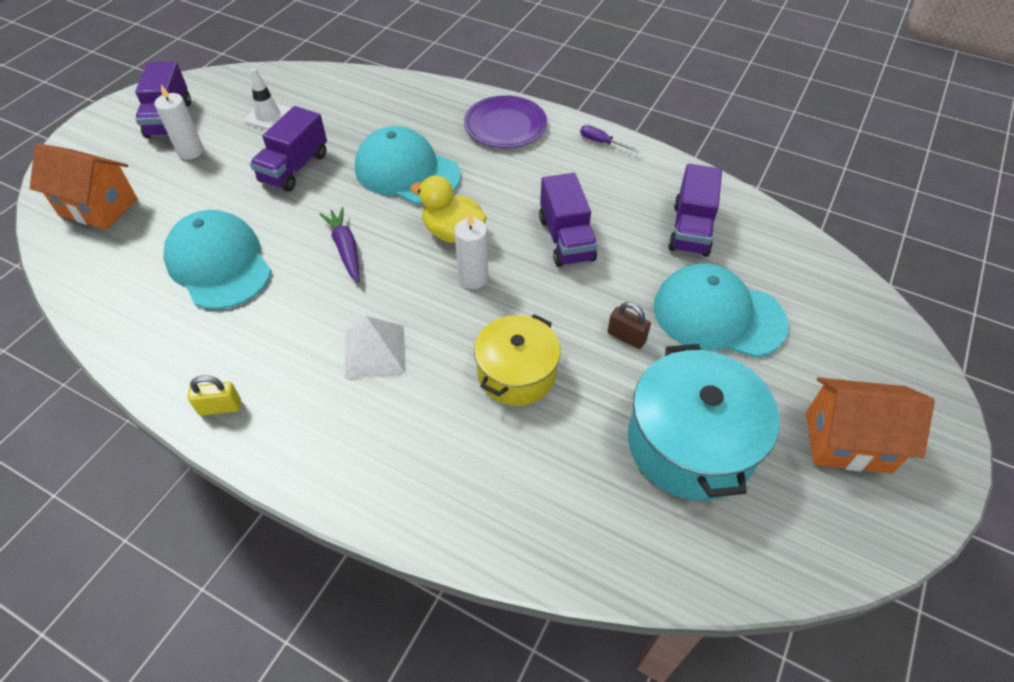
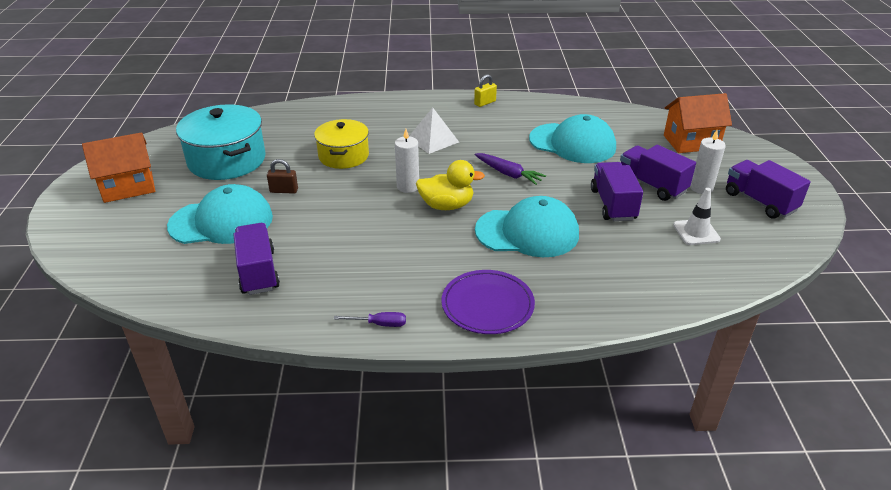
camera: 150 degrees right, 15 degrees down
purple truck [539,173,598,267] -> purple truck moved to [620,145,696,201]

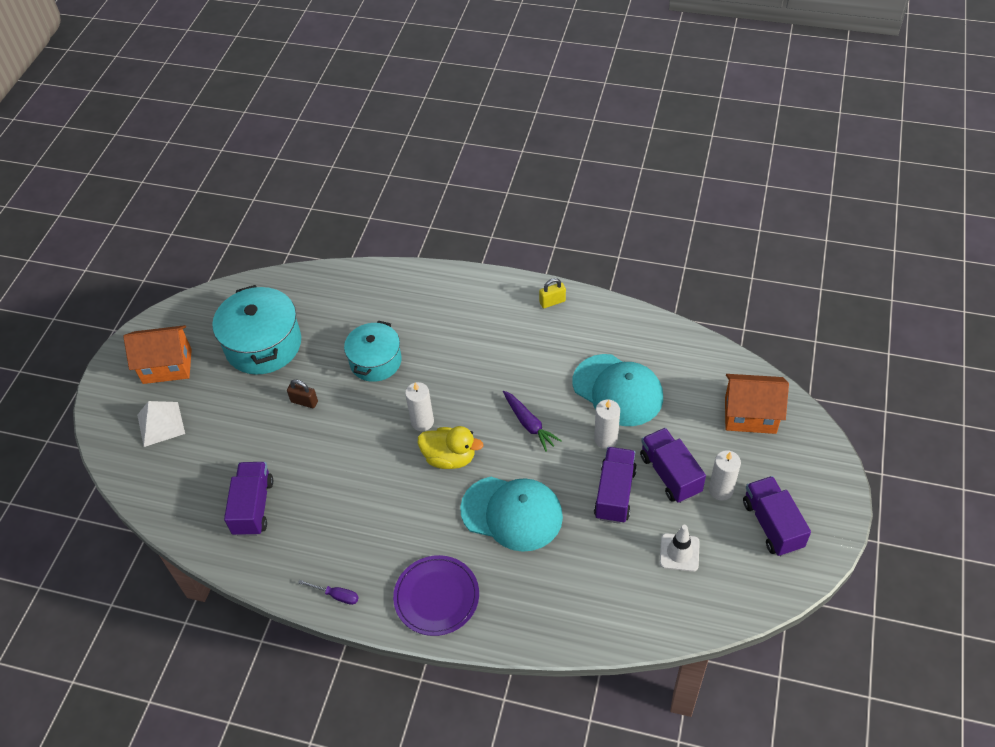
camera: 20 degrees right, 15 degrees up
turquoise cap [167,184,273,244] -> none
yellow pot [314,119,369,169] -> turquoise pot [344,321,402,382]
white pyramid [409,108,459,154] -> white pyramid moved to [137,401,185,447]
none -> white candle [594,400,620,449]

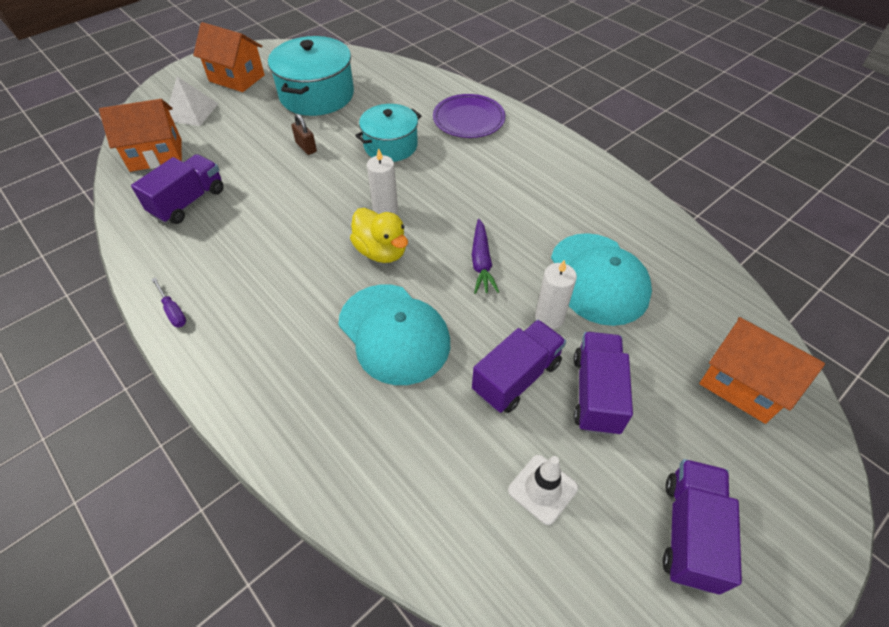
camera: 30 degrees right, 0 degrees up
purple plate [393,555,479,636] -> purple plate moved to [433,94,506,138]
yellow padlock [539,278,566,308] -> none
white candle [709,450,741,501] -> none
none -> orange house [99,99,182,172]

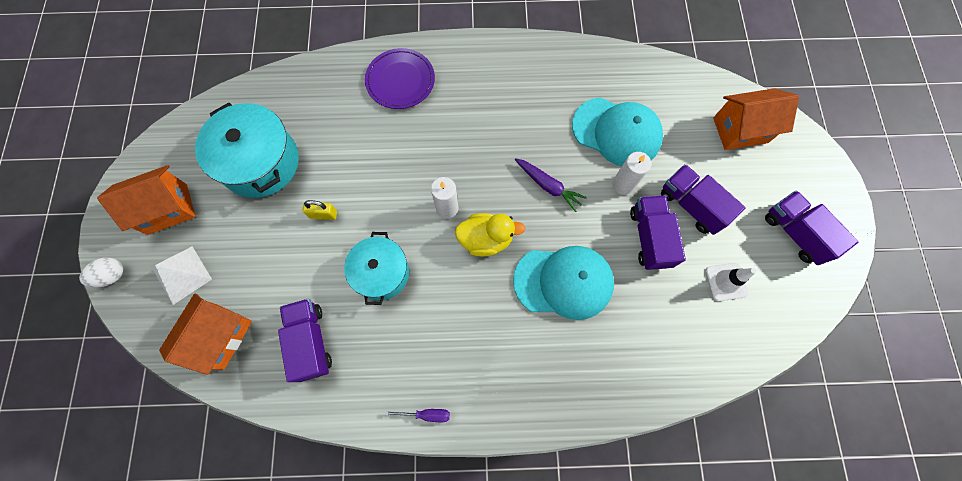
camera: 50 degrees left, 20 degrees up
brown padlock [291,114,317,155] -> yellow padlock [302,200,337,220]
turquoise pot [355,104,421,162] -> turquoise pot moved to [344,232,409,305]
none -> white egg [79,257,123,287]

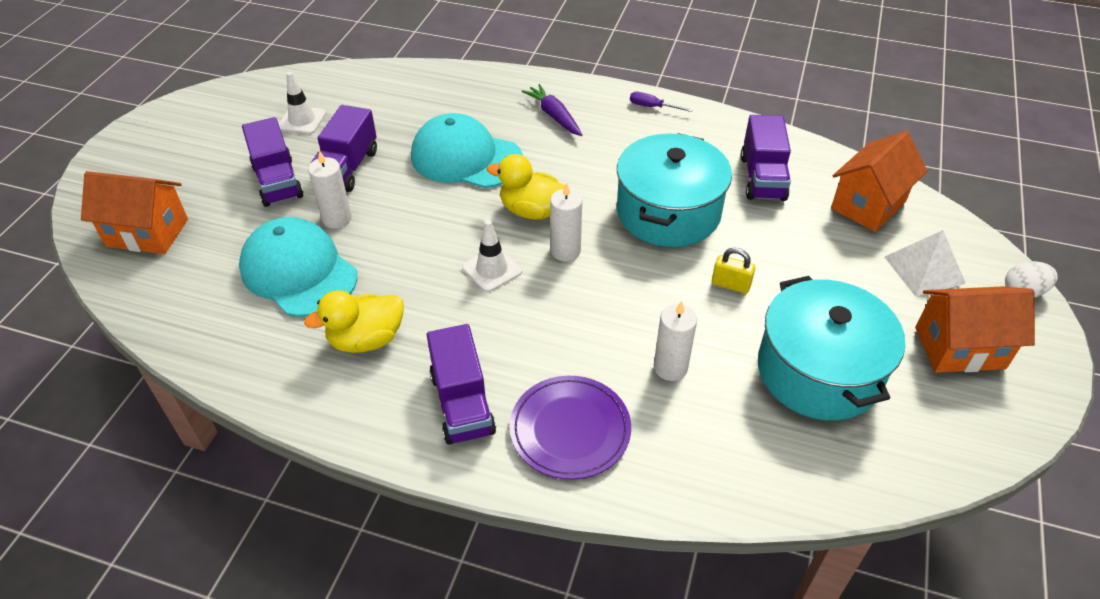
camera: 160 degrees left, 25 degrees down
turquoise pot [344,232,409,305] -> turquoise pot [617,133,732,247], size x1.51
purple carrot [515,158,587,212] -> purple carrot moved to [521,84,583,136]
purple truck [765,191,858,265] -> purple truck moved to [427,324,496,445]
none -> yellow duck [304,290,404,353]
none -> white traffic cone [462,220,522,292]
none -> white candle [654,301,697,381]

